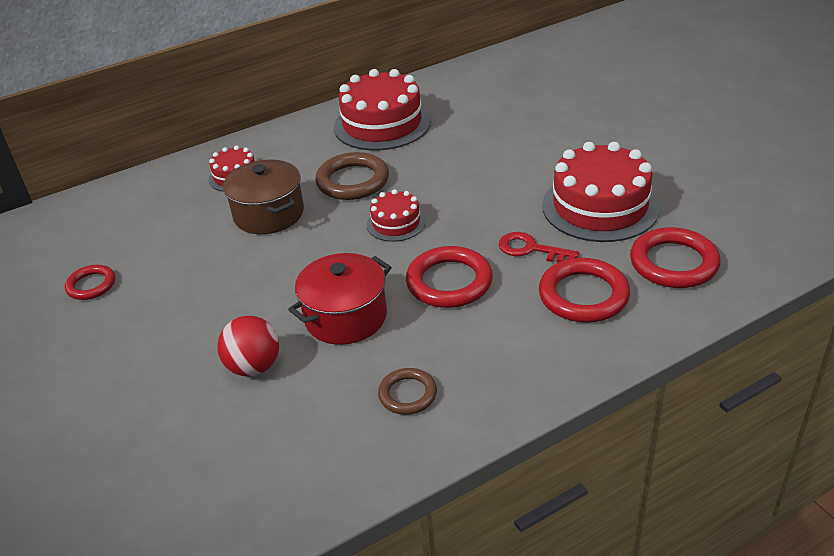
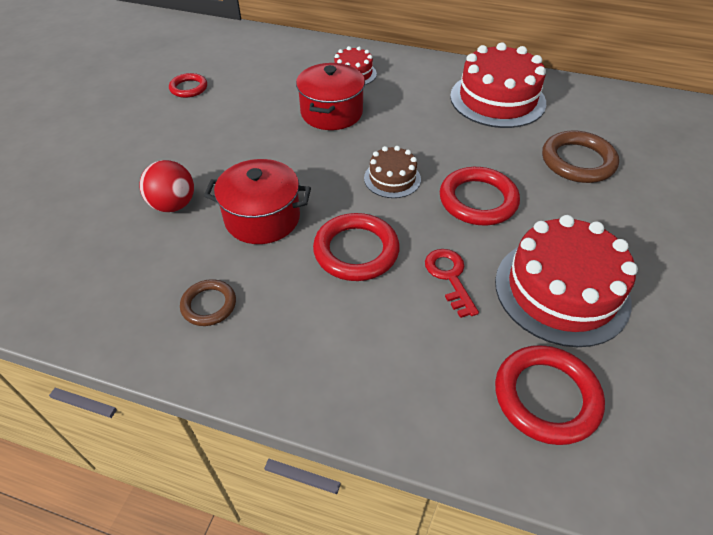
camera: 45 degrees right, 10 degrees up
brown pot [223,160,304,234] -> red pot [296,63,365,130]
brown ring [315,152,389,200] -> brown ring moved to [542,130,619,183]
red cake [367,189,426,242] -> brown cake [364,146,421,198]
red ring [539,258,630,323] -> red ring moved to [440,167,520,225]

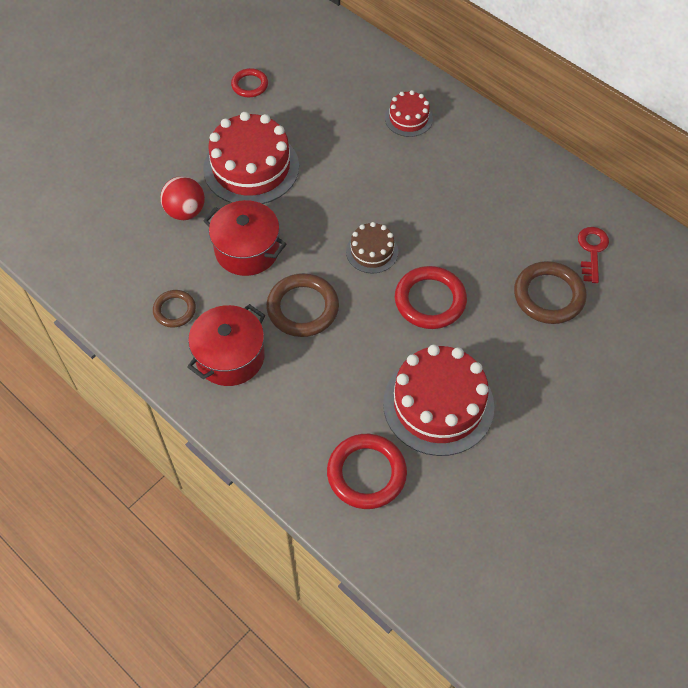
camera: 25 degrees right, 10 degrees up
red pot [296,63,365,130] -> red pot moved to [187,304,265,386]
red ring [313,213,400,281] -> brown ring [266,273,339,337]
red key [425,249,479,318] -> red key moved to [578,227,609,283]
red cake [450,42,546,128] -> red cake moved to [203,112,299,204]

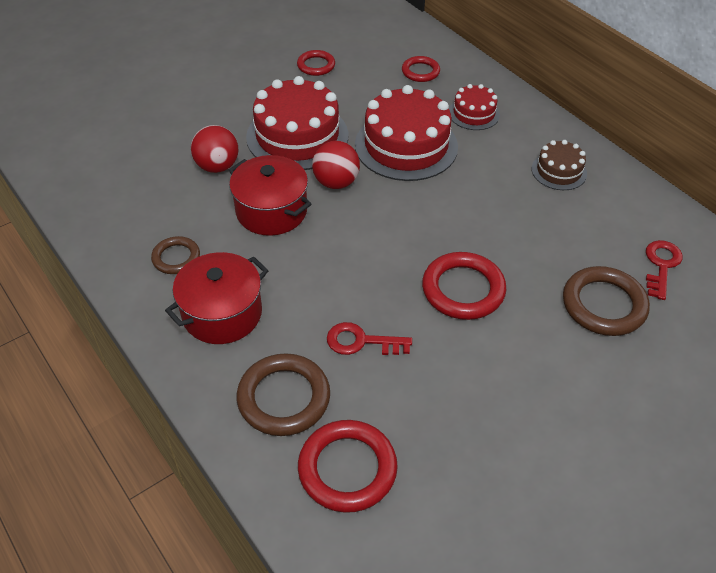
camera: 10 degrees right, 10 degrees down
brown ring [266,273,339,337] -> brown ring moved to [237,353,330,436]
brown cake [346,222,398,273] -> brown cake moved to [532,140,587,190]
red cake [383,345,494,456] -> red cake moved to [355,85,458,181]
none -> red ball [312,141,360,189]
none -> red key [327,322,412,355]
none -> red ring [402,56,440,82]

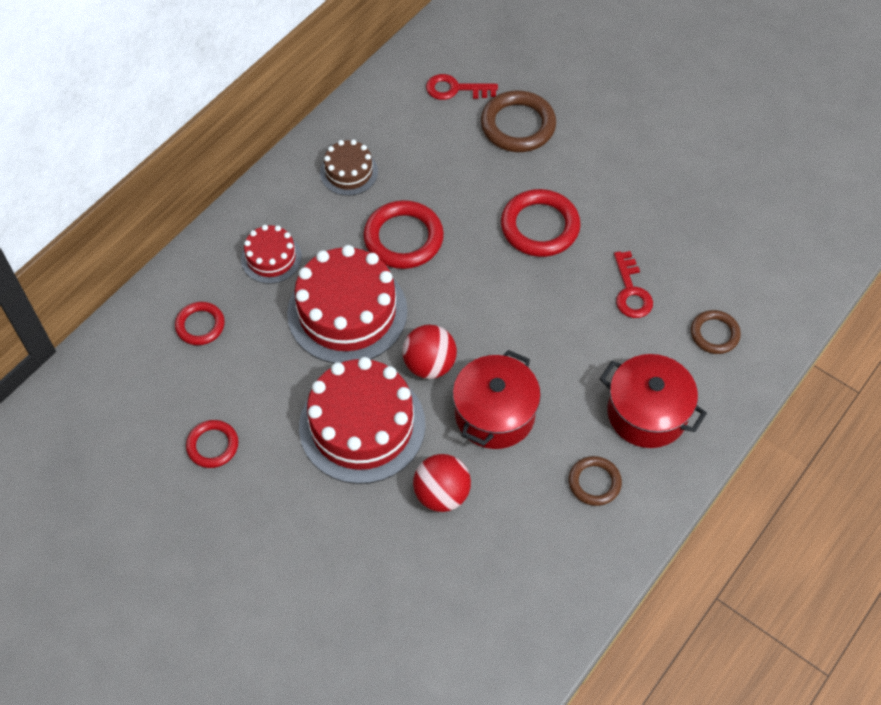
camera: 105 degrees left, 10 degrees up
brown ring [237,353,330,436] -> brown ring [691,310,741,354], size x0.59
red ring [298,420,398,513] -> red ring moved to [363,200,444,269]

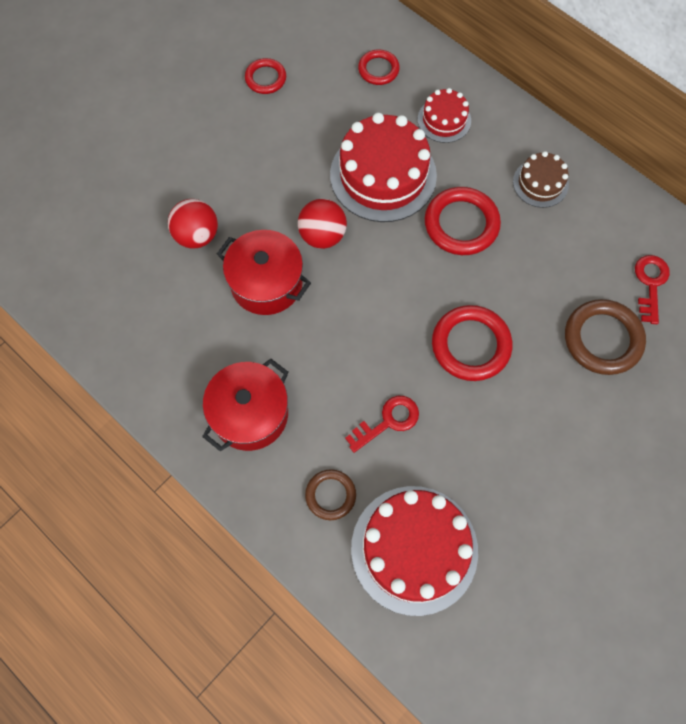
camera: 95 degrees right, 10 degrees up
red cake [299,357,425,484] -> red cake moved to [351,486,478,616]
brown ring [569,456,622,506] -> none
red key [614,251,653,318] -> red key turned 150 degrees clockwise [345,396,419,453]

